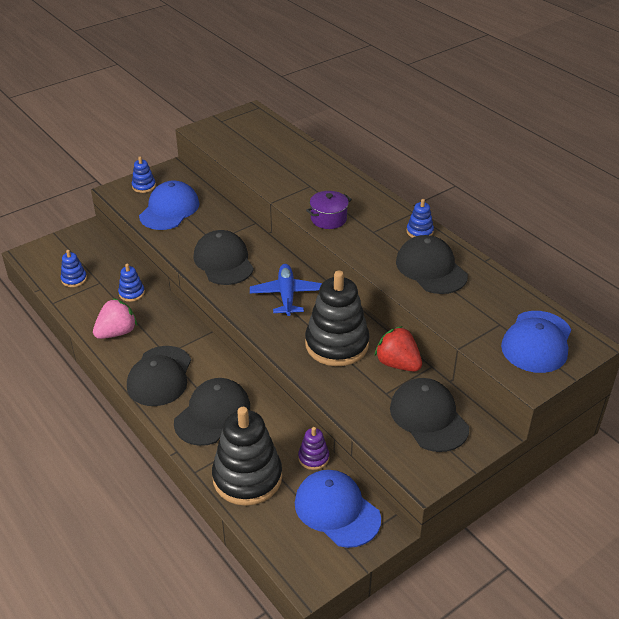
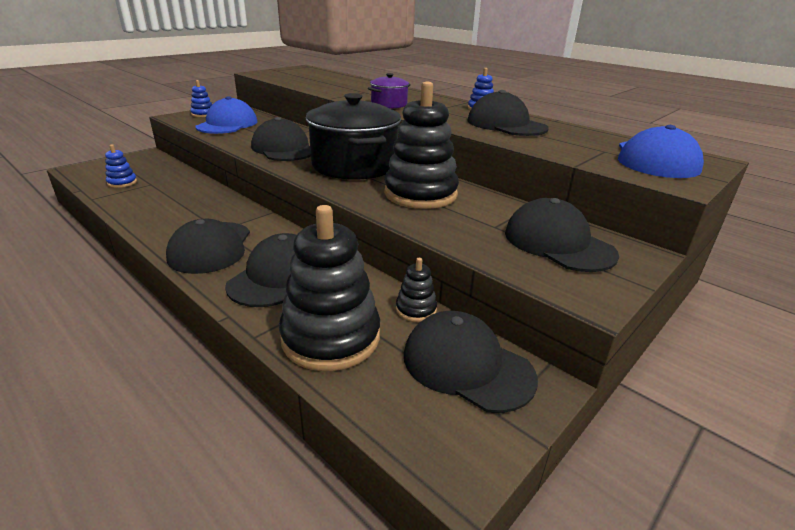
camera: 10 degrees left, 10 degrees down
pink strawberry [93,298,137,339] -> none
blue stacking toy [118,264,145,302] -> none
blue plane [250,264,322,316] -> black pot [306,93,401,180]
blue cap [295,470,381,548] -> black cap [404,311,538,413]
purple stacking toy [298,427,329,470] -> black stacking toy [396,258,437,322]
red strawberry [374,326,422,372] -> none

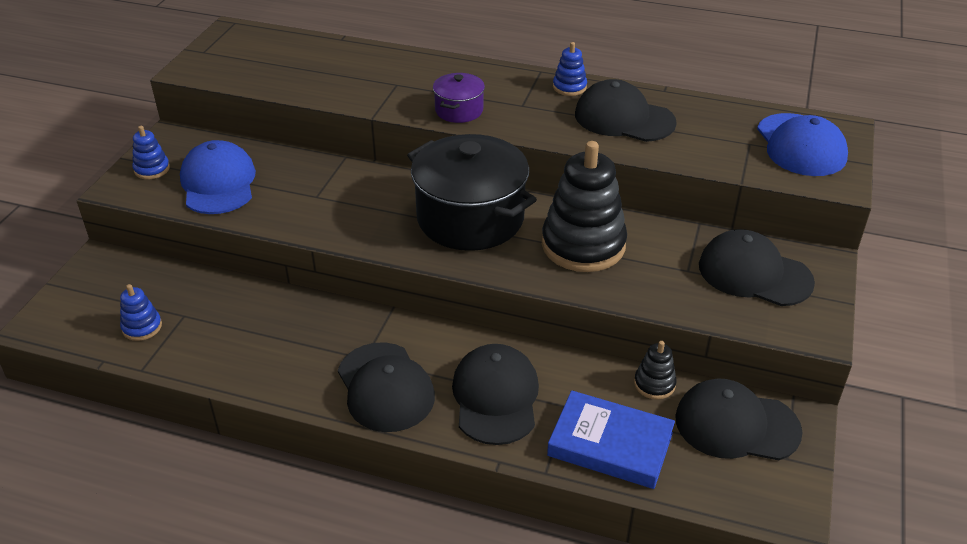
camera: 25 degrees left, 10 degrees up
black cap [251,117,311,161] -> none
black stacking toy [279,205,380,371] -> blue book [547,390,675,489]

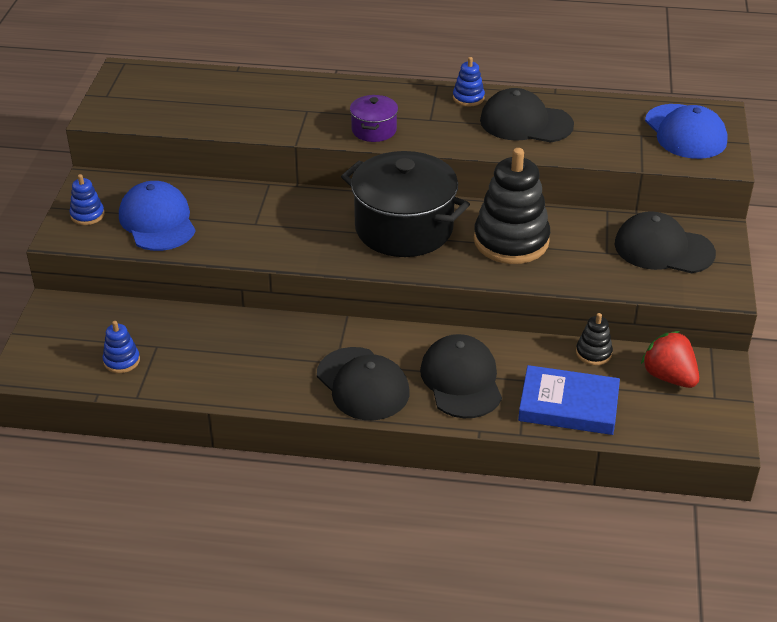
camera: 10 degrees left, 0 degrees up
black cap [675,378,802,460] -> red strawberry [641,331,699,388]

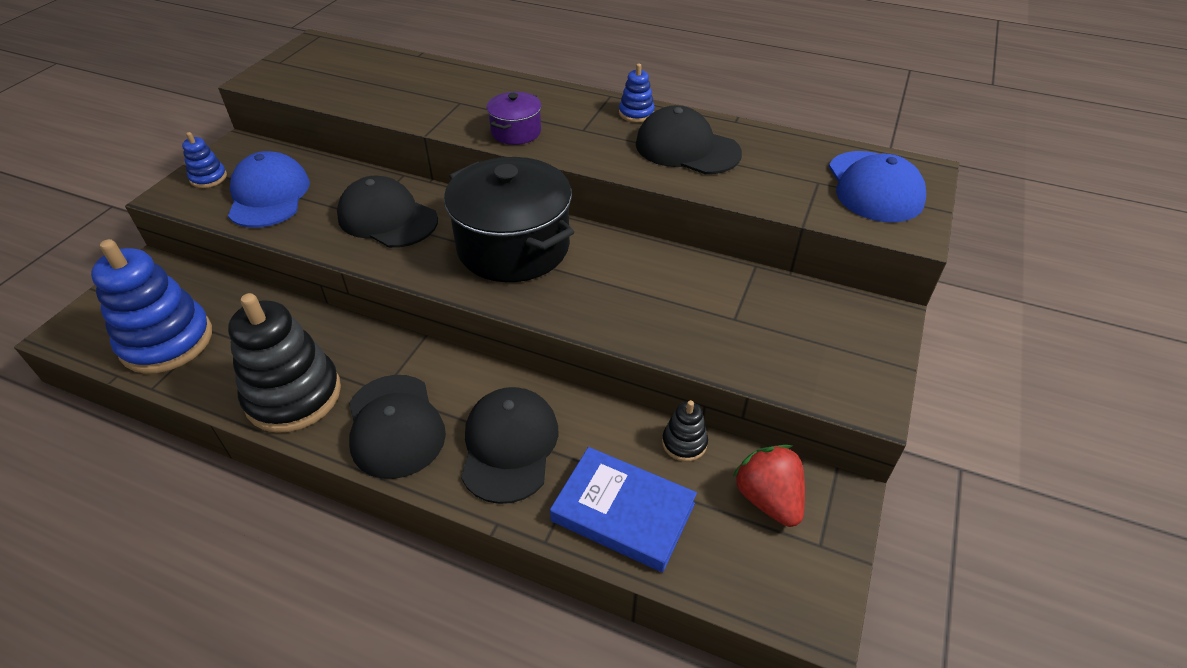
camera: 15 degrees right, 5 degrees up
blue stacking toy [103,321,140,373] -> blue stacking toy [91,239,212,374], size x2.19
black stacking toy [474,148,550,264] -> black stacking toy moved to [228,293,341,433]
black cap [615,211,716,273] -> black cap moved to [337,176,438,248]

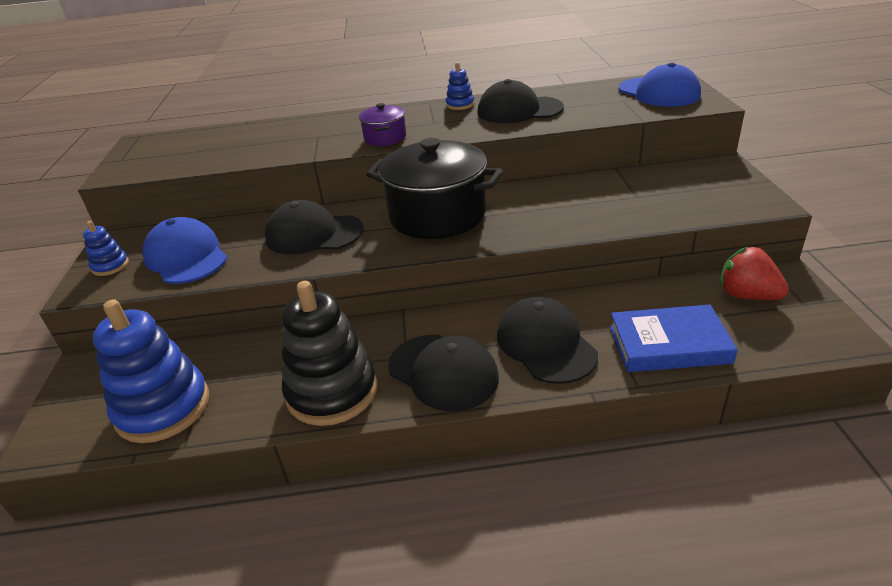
camera: 25 degrees left, 10 degrees down
black stacking toy [662,400,708,462] -> none

